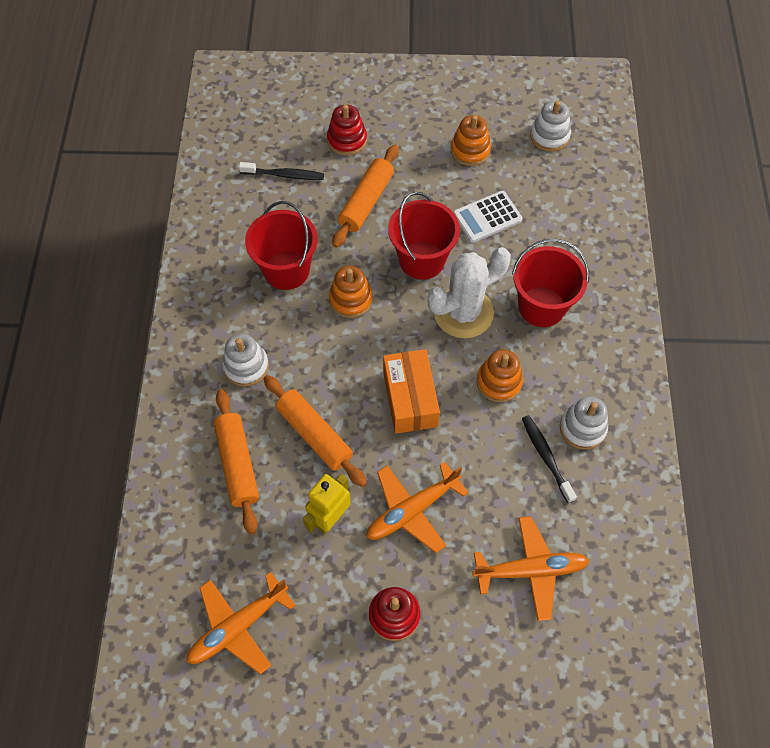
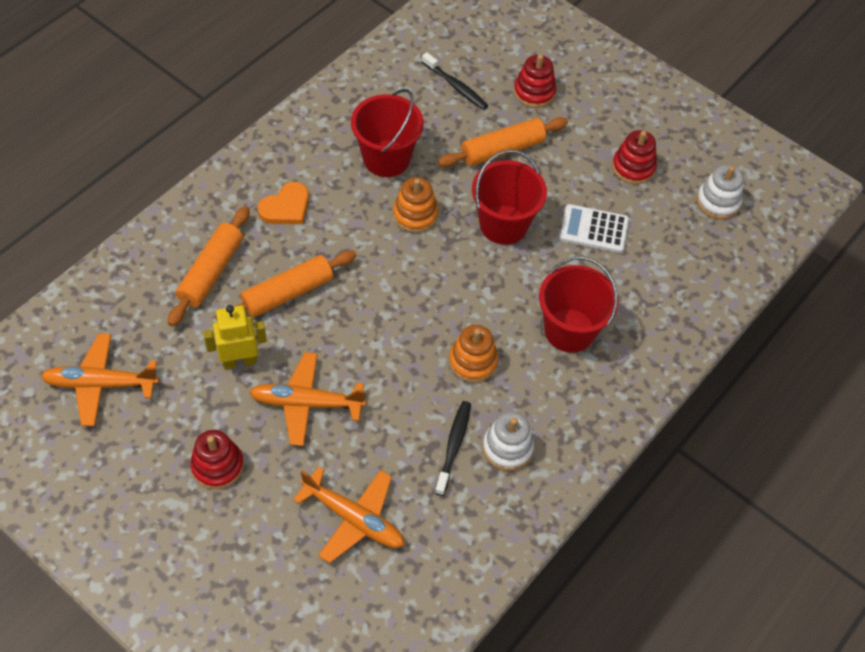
camera: 35 degrees right, 5 degrees down
white stacking toy [222,334,269,386] -> orange heart [258,182,309,224]
orange rolling pin [264,375,367,487] -> orange rolling pin turned 60 degrees clockwise [215,250,356,320]
orange box [383,349,440,434] -> none
white cactus [427,247,511,338] -> none
orange stacking toy [451,115,491,166] -> red stacking toy [612,130,657,184]

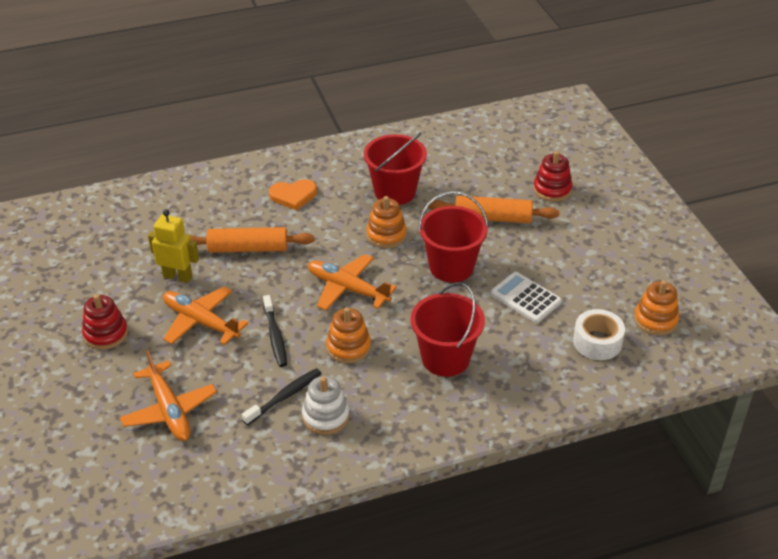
camera: 35 degrees right, 15 degrees down
orange plane [41,334,159,426] -> orange plane moved to [308,254,397,311]
orange rolling pin [168,206,250,327] -> none
black toothbrush [422,52,488,110] -> black toothbrush moved to [263,295,287,367]
red stacking toy [612,130,657,184] -> none
white stacking toy [697,165,744,219] -> orange stacking toy [634,280,679,335]
none -> white tape [573,309,625,360]

